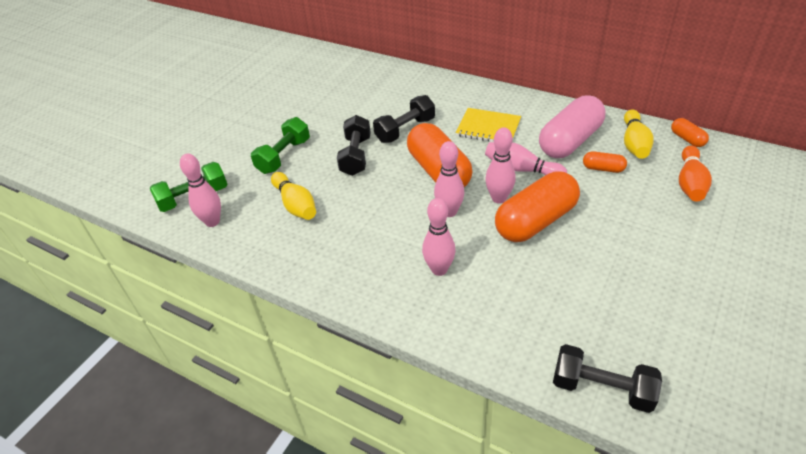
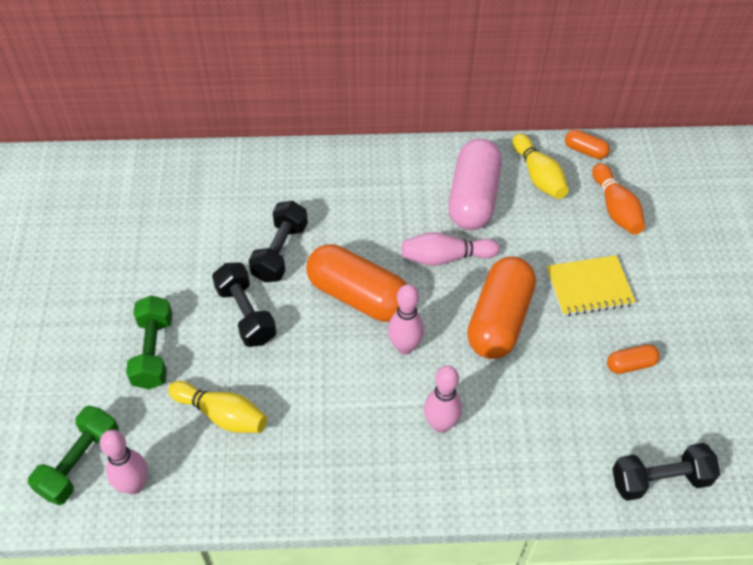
camera: 35 degrees left, 10 degrees up
yellow notebook [456,108,521,142] -> yellow notebook moved to [546,255,636,316]
pink bowling pin [485,127,516,204] -> none
orange capsule [583,151,627,173] -> orange capsule moved to [607,344,660,374]

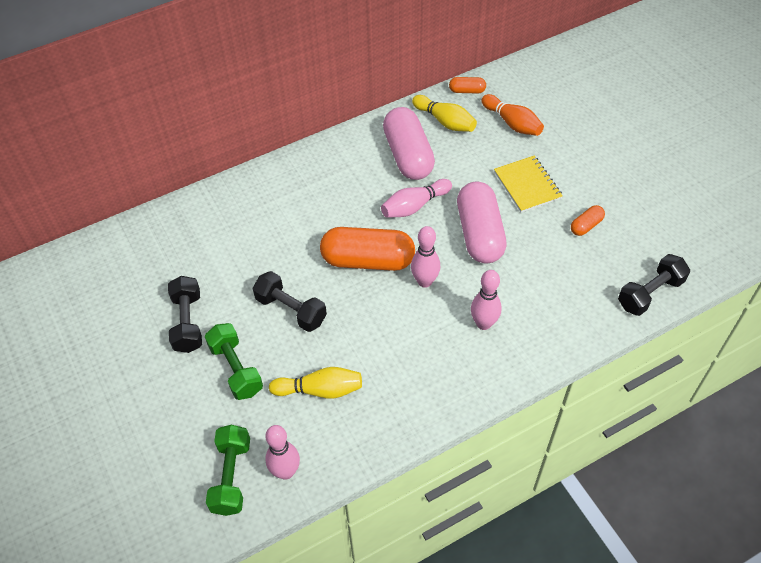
camera: 25 degrees left, 0 degrees up
black dumbbell [248,201,308,282] -> black dumbbell moved to [168,276,202,353]
orange capsule [467,257,536,359] -> pink capsule [457,182,507,264]
yellow notebook [546,255,636,316] -> yellow notebook turned 75 degrees counterclockwise [494,156,563,212]

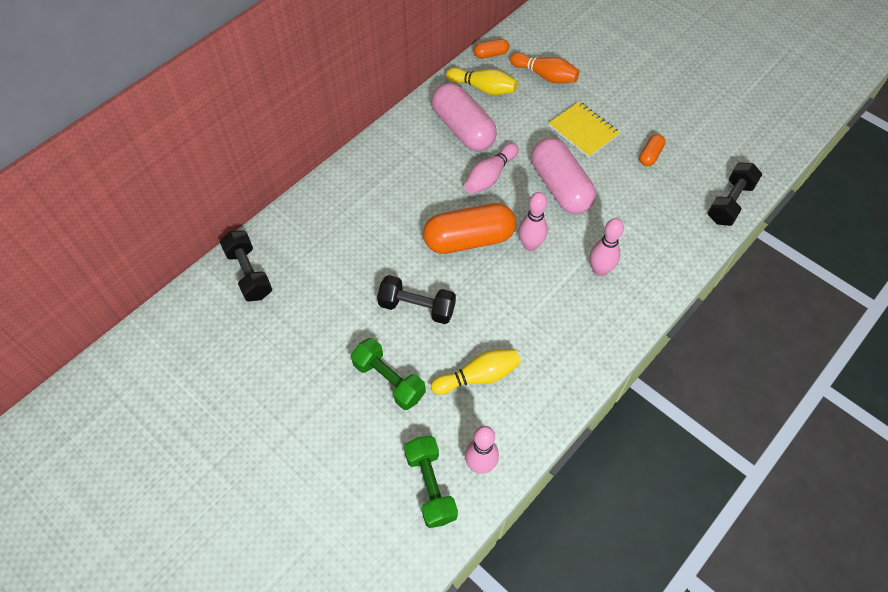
camera: 20 degrees left, 5 degrees up
black dumbbell [168,276,202,353] -> black dumbbell moved to [220,230,272,302]

